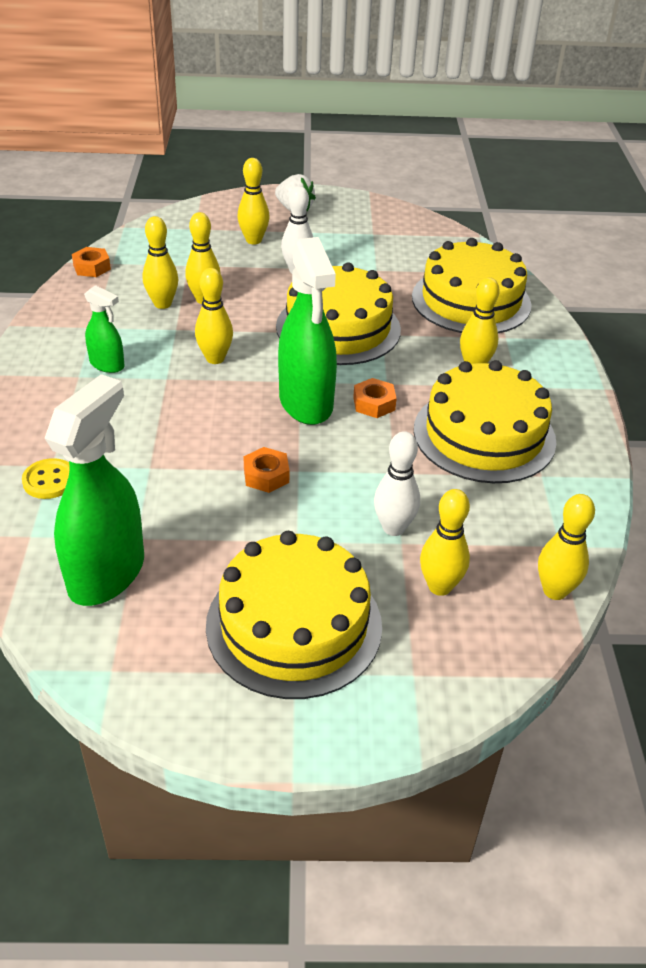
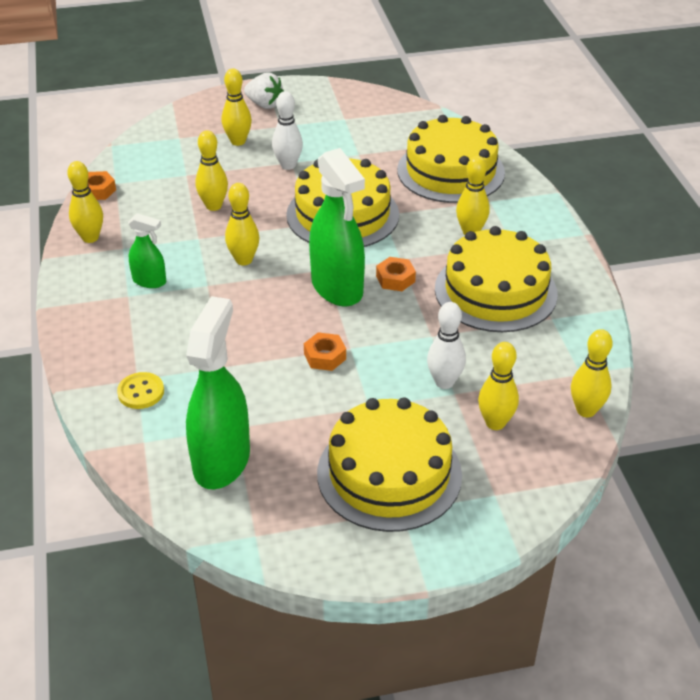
camera: 10 degrees left, 0 degrees up
yellow bowling pin [143,216,178,309] -> yellow bowling pin moved to [67,161,103,243]

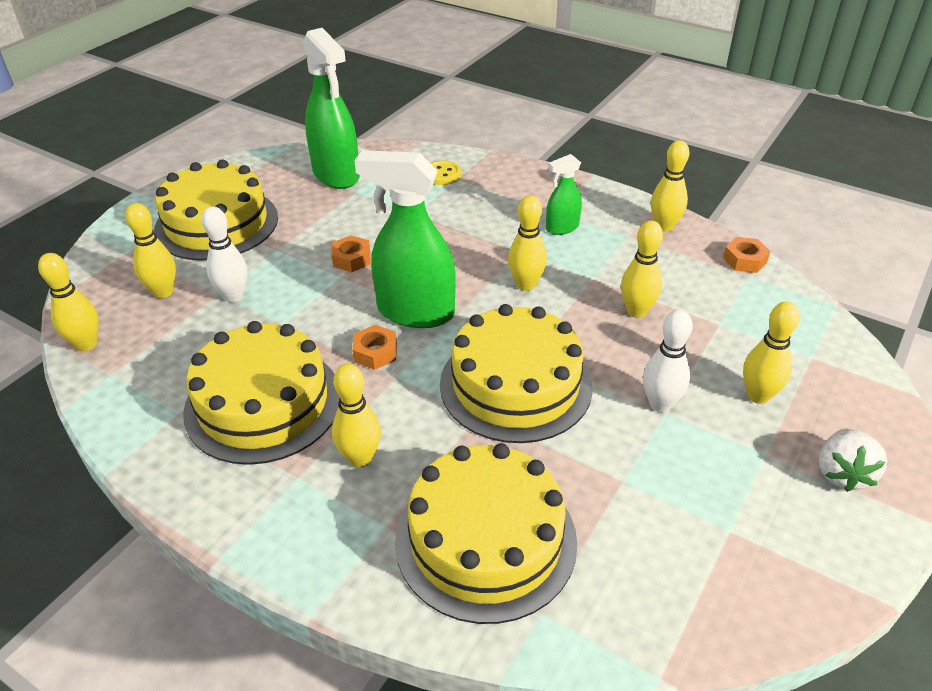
camera: 135 degrees right, 0 degrees up
white strawberry [244,73,284,109] -> white strawberry turned 60 degrees counterclockwise [819,429,887,492]

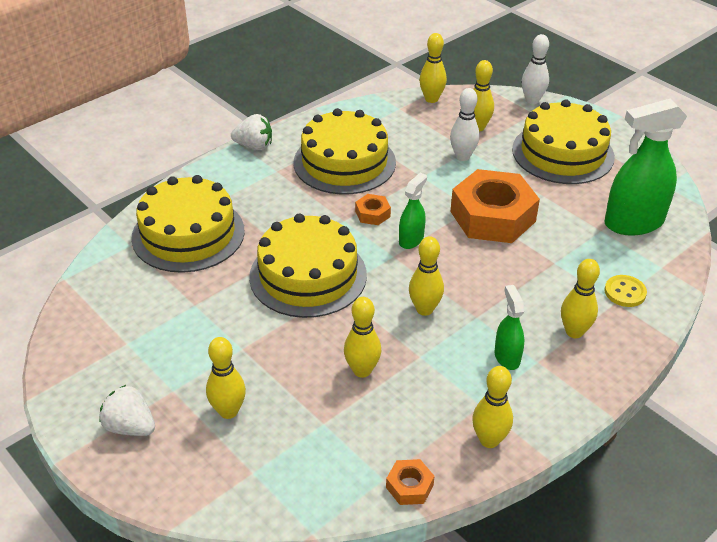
camera: 105 degrees right, 0 degrees up
orange nut [332,235,371,272] -> orange nut [450,169,540,243], size x2.36
yellow bowling pin [332,364,381,468] -> yellow bowling pin moved to [561,259,600,338]
green spray bottle [355,150,456,328] -> green spray bottle [399,173,427,249], size x0.51
white bowling pin [643,310,693,412] -> white bowling pin moved to [522,34,549,104]
none -> white strawberry [231,114,272,150]

